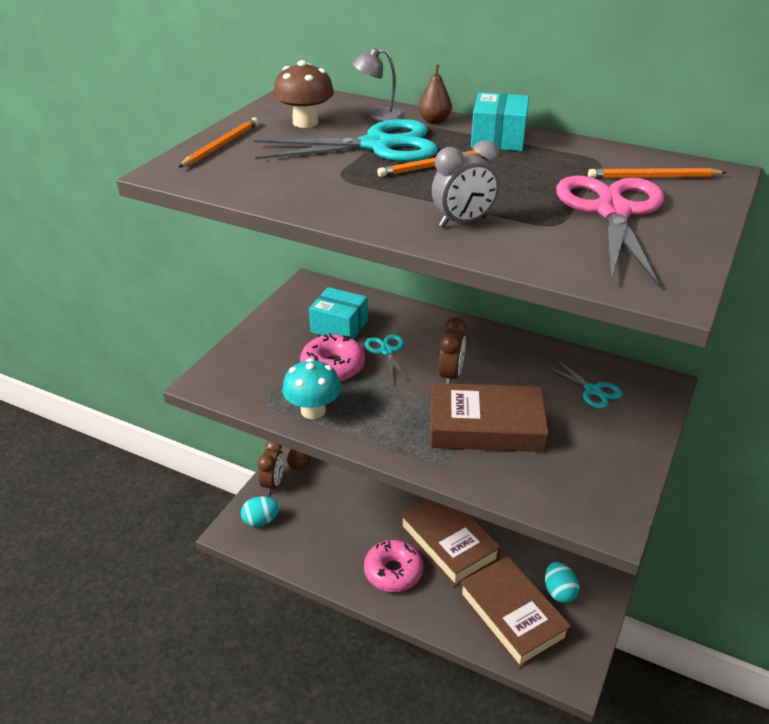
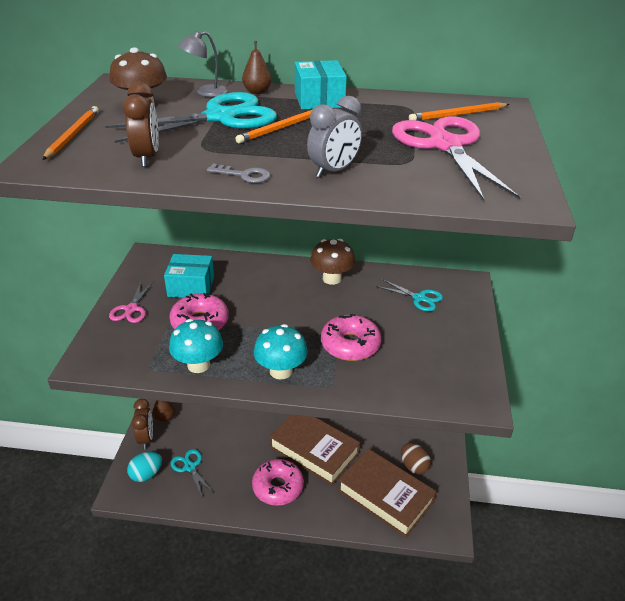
camera: 20 degrees left, 0 degrees up
turquoise scissors [365,334,408,383] -> turquoise scissors moved to [171,449,213,499]
brown book [430,383,549,452] -> pink donut [321,314,381,361]
brown clock [438,317,467,384] -> brown clock moved to [123,82,159,167]
turquoise egg [545,562,579,603] -> brown egg [401,443,431,474]
none -> pink scissors [109,281,154,323]
none -> grey key [207,163,270,183]
none -> turquoise mushroom [254,324,308,380]
none -> brown mushroom [310,239,355,285]

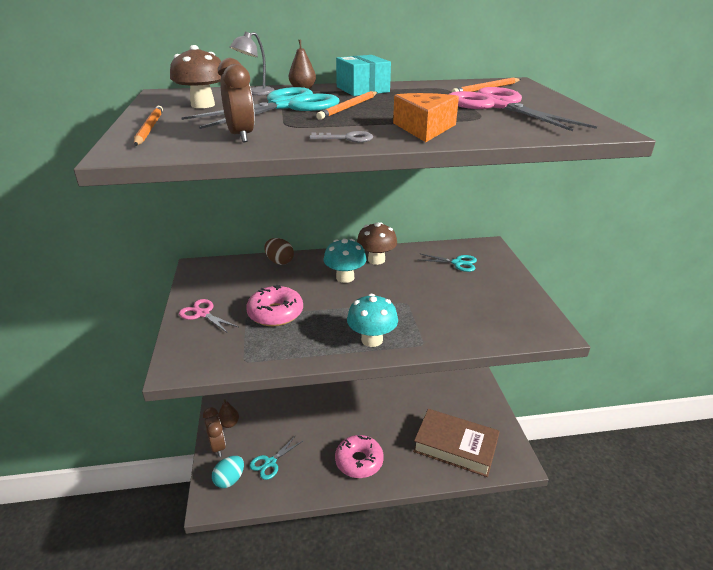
camera: 15 degrees left, 5 degrees down
pink scissors [109,281,154,323] -> pink scissors turned 135 degrees clockwise [179,299,238,333]
turquoise box [164,254,214,298] -> none
turquoise mushroom [169,319,223,373] -> turquoise mushroom moved to [324,239,367,283]
turquoise scissors [171,449,213,499] -> turquoise scissors turned 90 degrees counterclockwise [250,435,303,480]
brown book [269,415,360,485] -> none
grey clock [307,96,362,178] -> orange cheese [393,93,459,142]
pink donut [321,314,381,361] -> none
brown egg [401,443,431,474] -> brown egg moved to [264,238,294,265]

